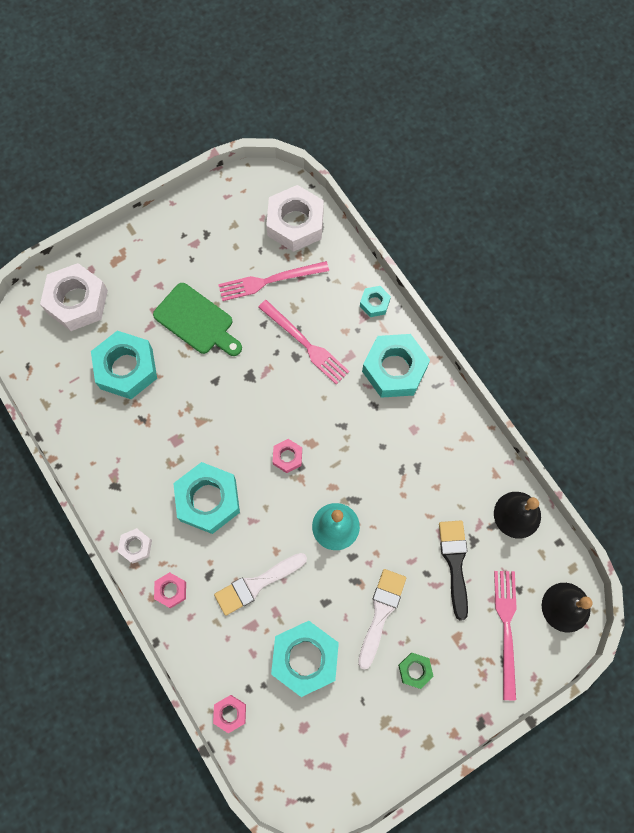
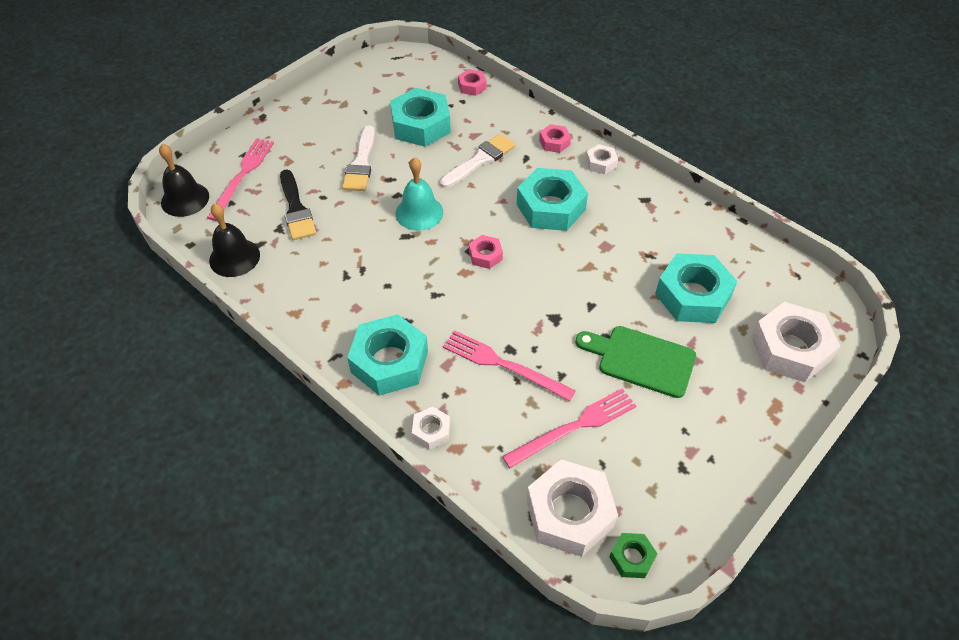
camera: 165 degrees right, 20 degrees down
turquoise nut [360,286,391,317] -> white nut [412,407,450,450]
green nut [398,653,434,689] -> green nut moved to [609,533,657,578]
pink fork [494,571,517,700] -> pink fork turned 150 degrees counterclockwise [207,138,274,221]

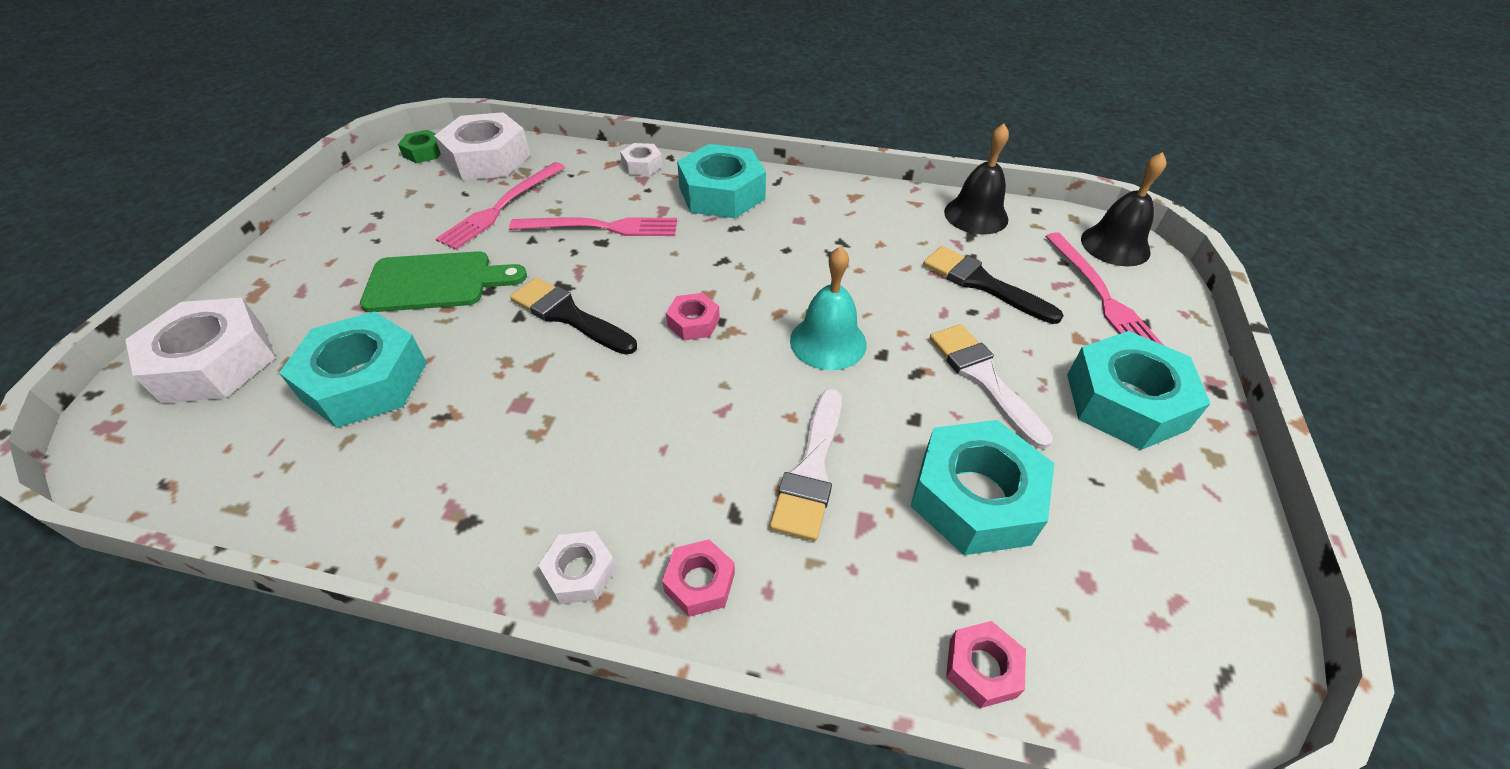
camera: 150 degrees right, 5 degrees down
turquoise nut [516,168,588,231] -> turquoise nut moved to [1067,331,1211,450]
none -> black brush [510,277,637,355]

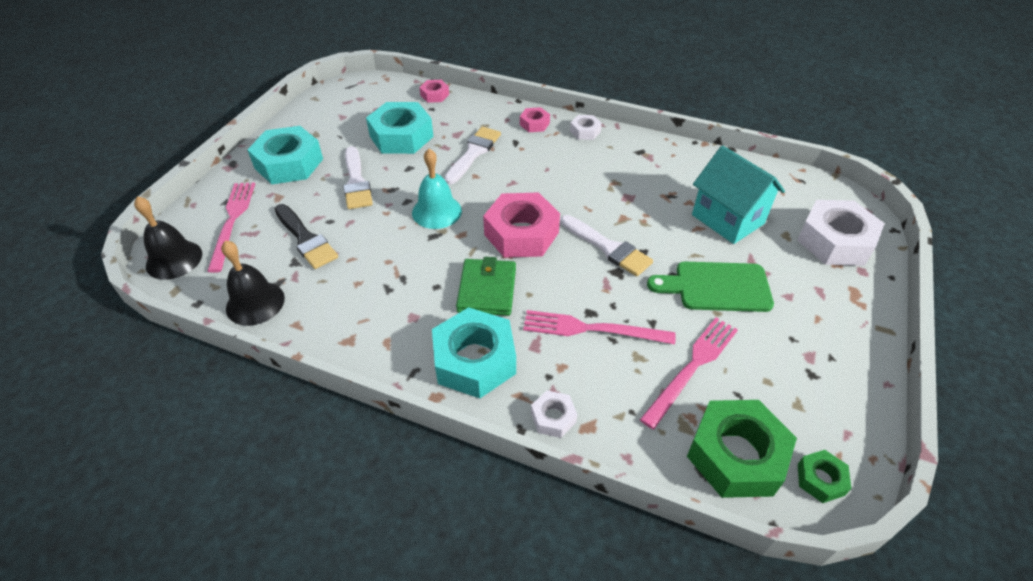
camera: 170 degrees left, 0 degrees up
turquoise nut [279,311,427,428] -> turquoise house [692,145,785,244]
white nut [434,112,530,180] -> green nut [687,400,797,498]
black brush [510,277,637,355] -> white brush [561,215,653,276]
pink nut [666,293,720,340] -> pink nut [483,193,560,258], size x2.06
none -> green wallet [456,257,516,316]

